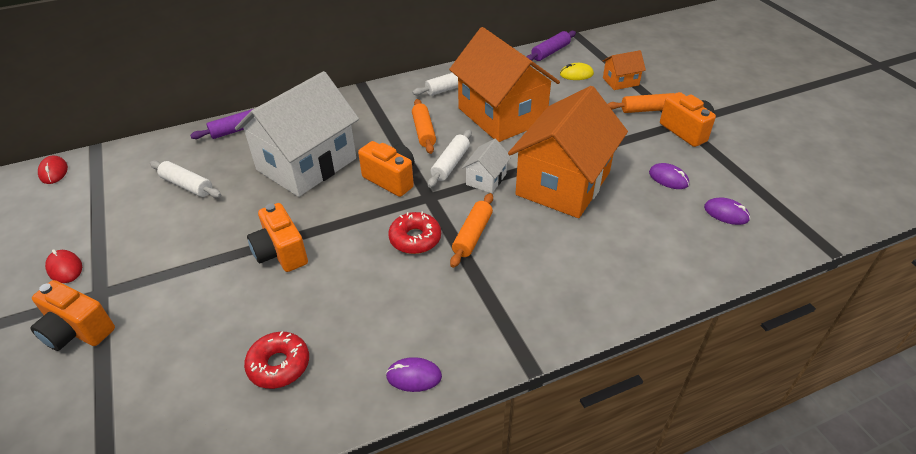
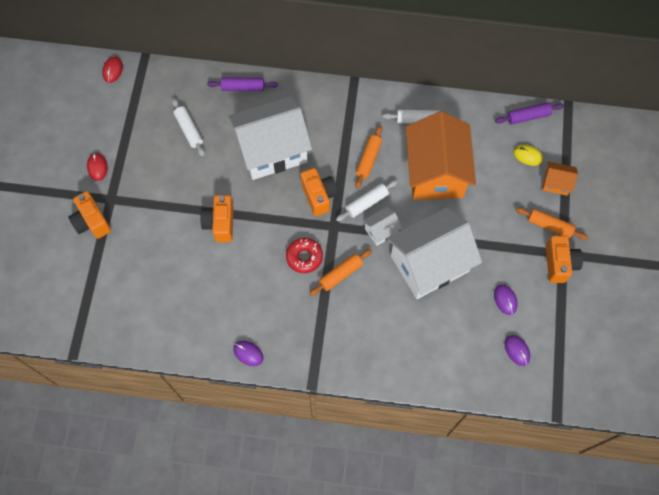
camera: 30 degrees right, 25 degrees up
red donut [244,331,309,389] -> none
orange house [508,86,628,218] -> white house [387,207,482,299]

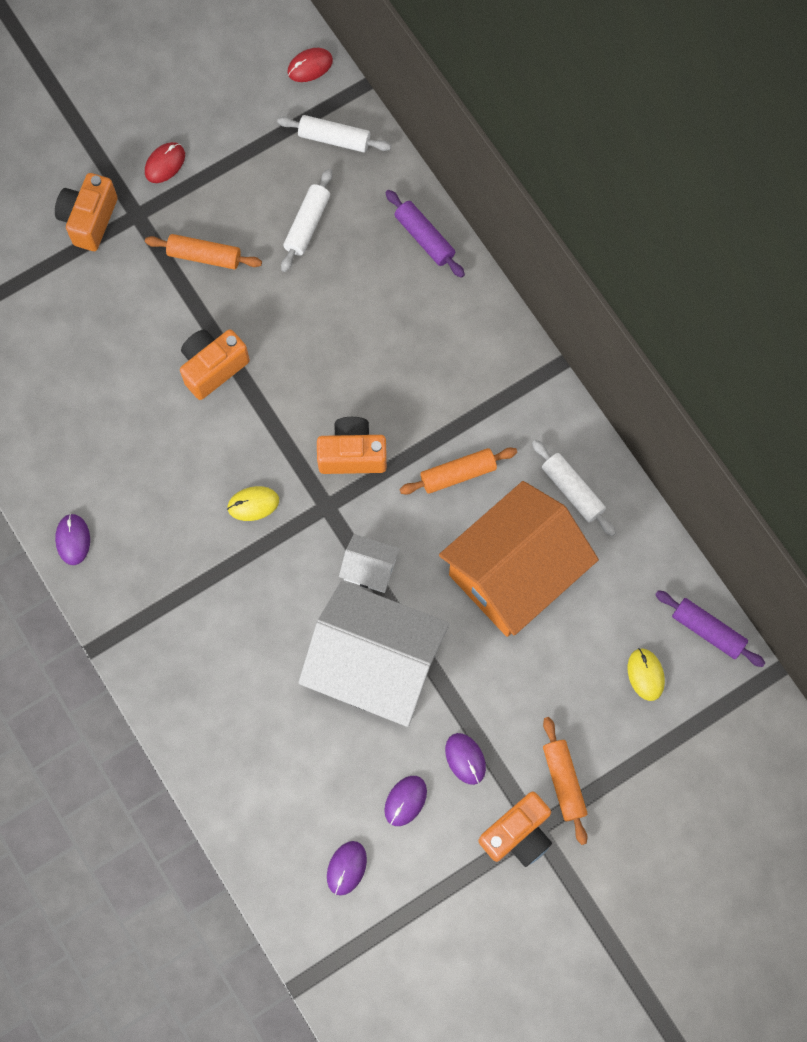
camera: 50 degrees right, 5 degrees up
white house [228,96,312,180] -> none
red donut [286,238,323,273] -> yellow mouse [227,486,279,521]
orange camera [301,168,338,216] -> orange camera turned 120 degrees counterclockwise [317,417,387,474]
orange rolling pin [310,249,372,296] -> orange rolling pin moved to [145,234,262,270]
white rolling pin [336,180,398,222] -> white rolling pin moved to [277,115,391,152]
orange house [542,161,578,196] -> none
none -> purple mouse [445,733,486,785]

